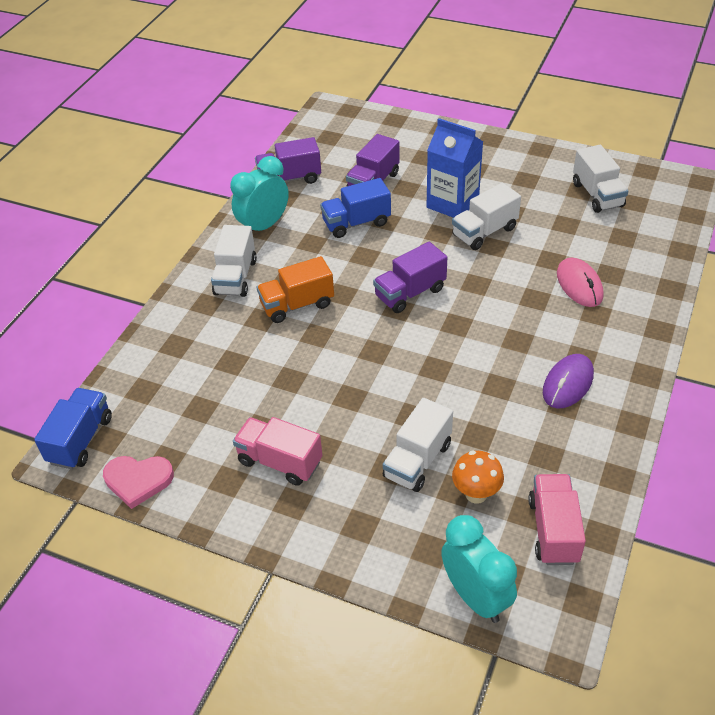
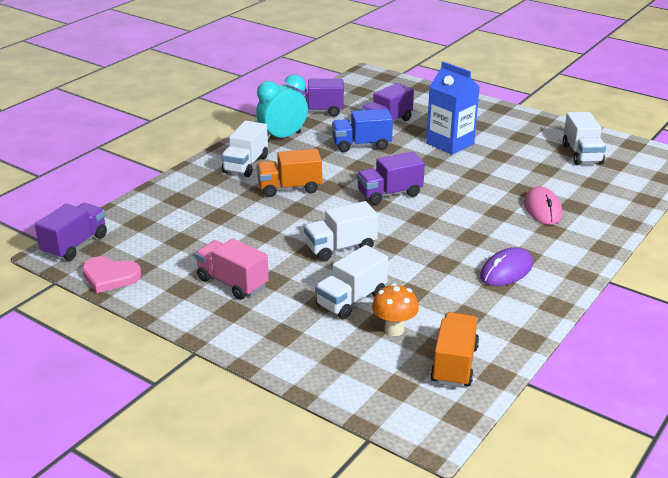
camera: 10 degrees right, 15 degrees down
blue truck [34,388,112,469] -> purple truck [35,203,107,261]
turquoise clock [441,515,517,623] -> none
white truck [452,183,521,250] -> white truck moved to [304,201,378,262]
pink truck [528,474,586,565] -> orange truck [430,312,479,388]

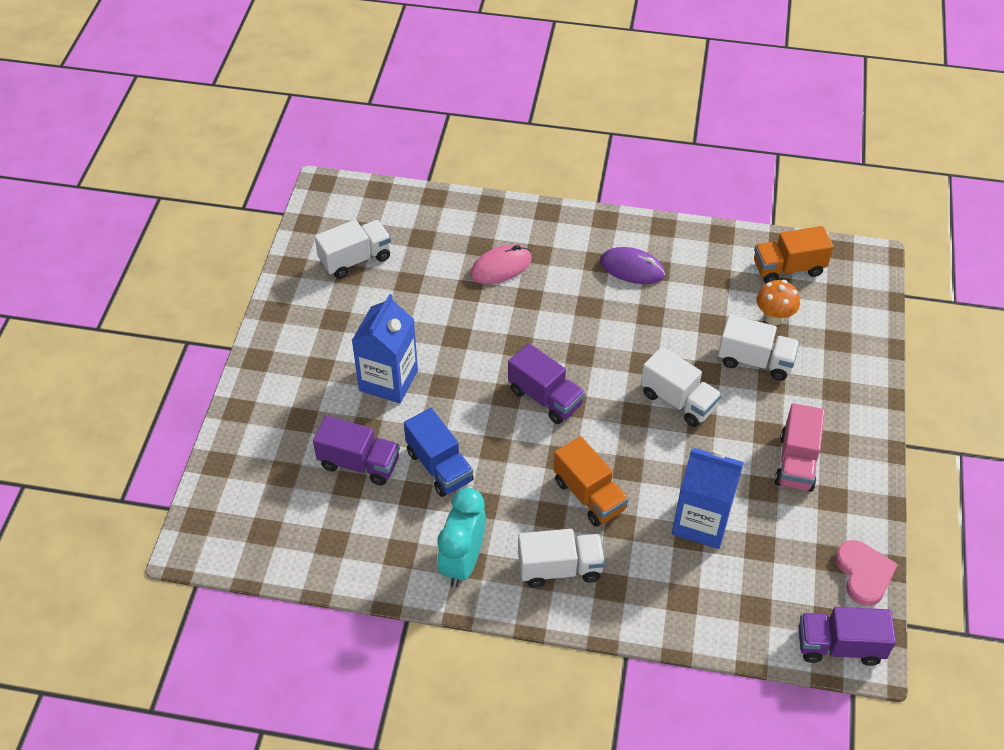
camera: 115 degrees left, 20 degrees up
turquoise clock [256,74,308,142] -> turquoise clock turned 75 degrees clockwise [437,488,486,587]
purple truck [293,79,344,117] -> none
none -> blue carton [672,448,744,549]

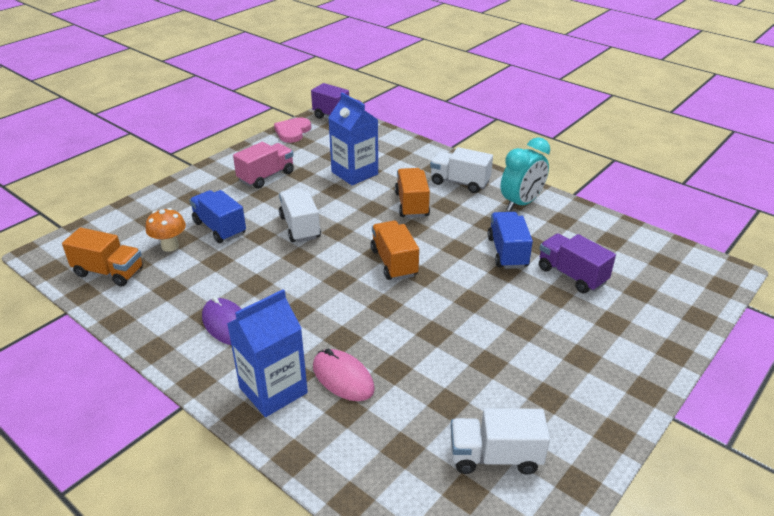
camera: 150 degrees left, 15 degrees down
blue carton [352,294,418,403] -> blue carton moved to [227,289,308,417]
pink mouse [470,245,532,284] -> pink mouse turned 45 degrees clockwise [313,349,375,401]
purple truck [508,343,585,424] -> orange truck [371,221,419,280]
white truck [718,315,800,381] -> blue truck [189,190,246,243]

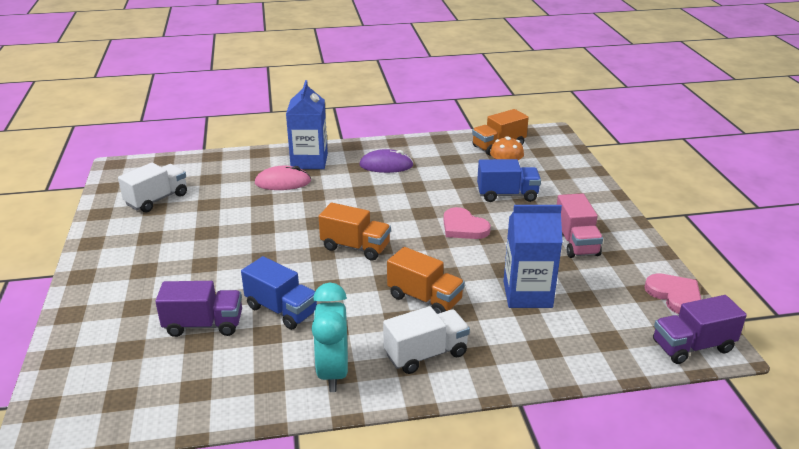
camera: 130 degrees right, 5 degrees down
white truck [279,188,321,242] -> pink heart [444,207,491,239]

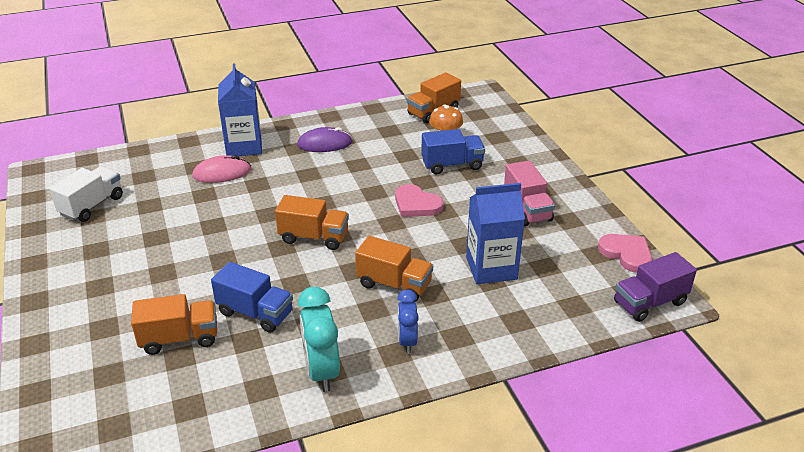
camera: 10 degrees left, 5 degrees up
purple truck [155,281,242,337] -> orange truck [131,294,217,355]
white truck [383,306,470,374] -> blue clock [397,290,419,353]

